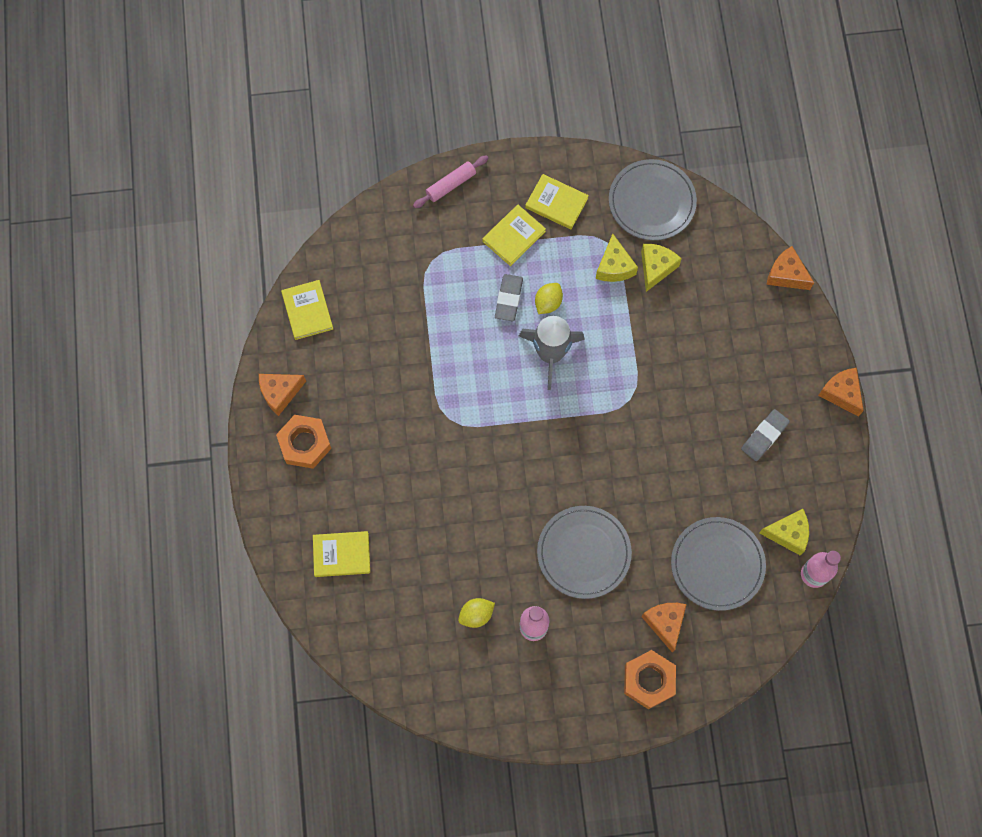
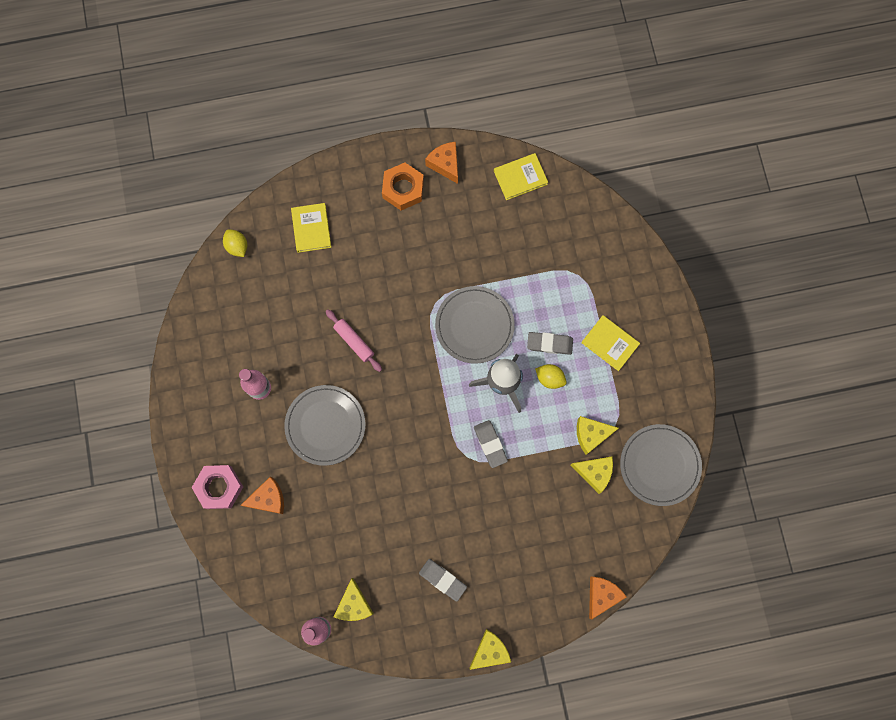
camera: 85 degrees right, 5 degrees up
pink rolling pin [413,155,489,208] -> pink rolling pin moved to [326,309,382,372]
yellow lemon [458,598,495,628] -> yellow lemon moved to [223,229,247,257]
yellow book [525,174,589,229] -> none
orange nut [624,650,676,709] -> pink nut [191,465,243,509]
grey plate [671,517,766,611] -> grey plate moved to [435,286,515,364]
orange cheese [818,368,864,417] -> yellow cheese [469,629,511,670]
none -> grey eraser [474,420,508,468]

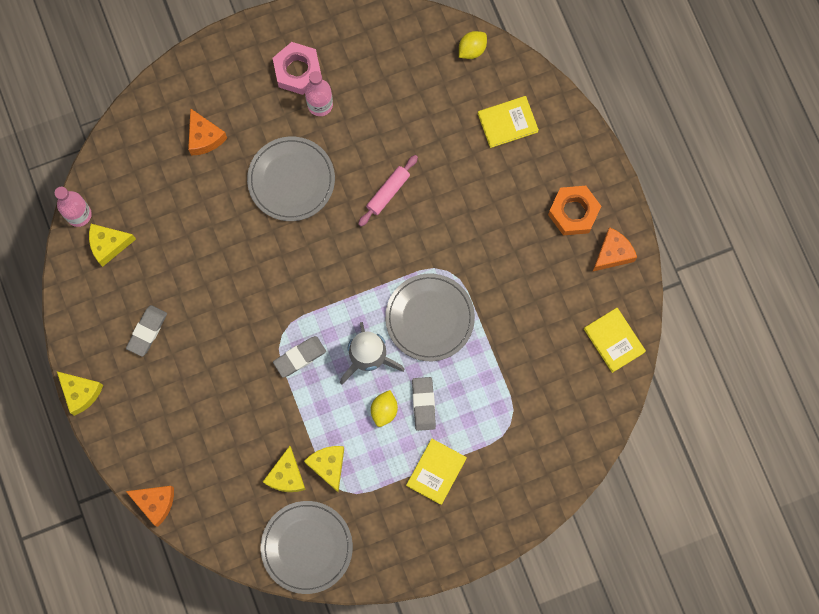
camera: 80 degrees right, 0 degrees up
pink nut [191,465,243,509] -> pink nut moved to [273,42,321,95]

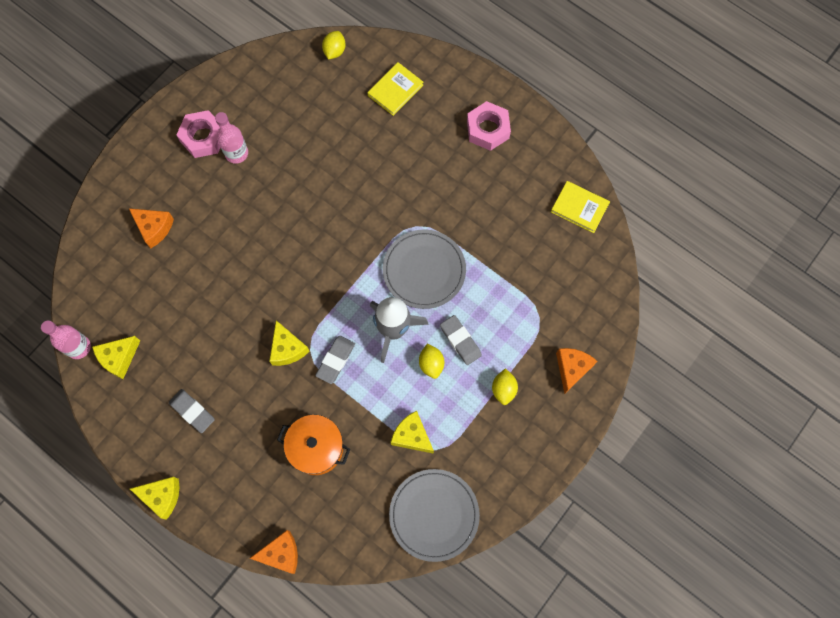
camera: 30 degrees left, 5 degrees down
grey eraser [126,305,167,357] -> grey eraser turned 45 degrees counterclockwise [169,389,215,433]
grey plate [247,137,335,221] -> none
yellow cheese [263,446,306,492] -> yellow cheese moved to [269,320,310,366]
pink rolling pin [358,155,418,226] -> none
yellow book [406,438,467,505] -> yellow lemon [492,368,518,405]
orange nut [548,186,601,235] -> pink nut [467,101,511,151]
orange cheese [592,227,637,272] -> orange cheese moved to [556,348,597,394]
none -> orange pot [277,415,350,475]

